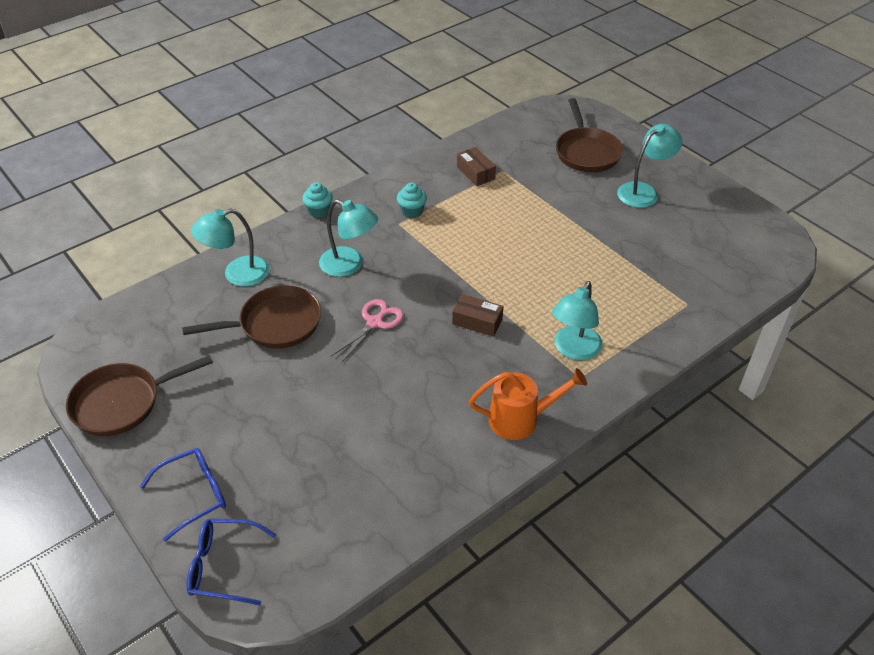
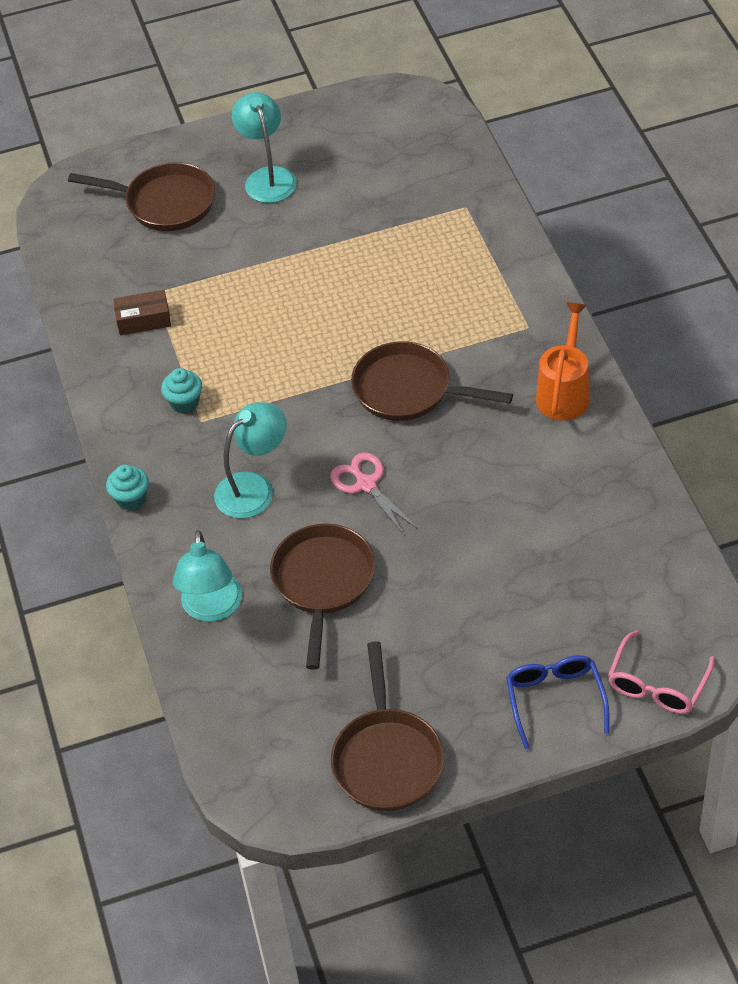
camera: 65 degrees left, 5 degrees up
blue glasses [187,518,277,605] -> pink glasses [608,630,715,714]
brown box [452,294,504,337] -> brown pan [351,341,513,421]
turquoise lamp [552,281,602,361] -> none

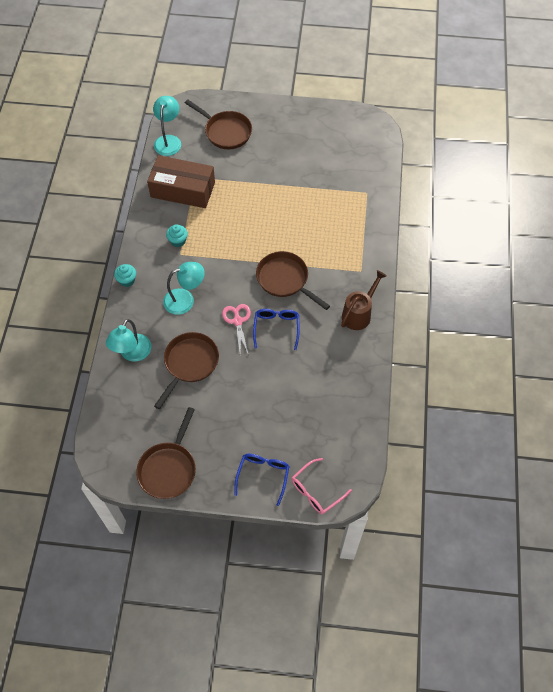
camera: 20 degrees right, 10 degrees up
brown box [113,290,171,336] -> brown box [147,155,215,208], size x2.14
turquoise lamp [232,92,297,203] -> turquoise lamp moved to [153,96,181,156]
orange watering can [536,302,590,420] -> brown watering can [341,270,387,330]
none -> blue glasses [253,309,300,350]

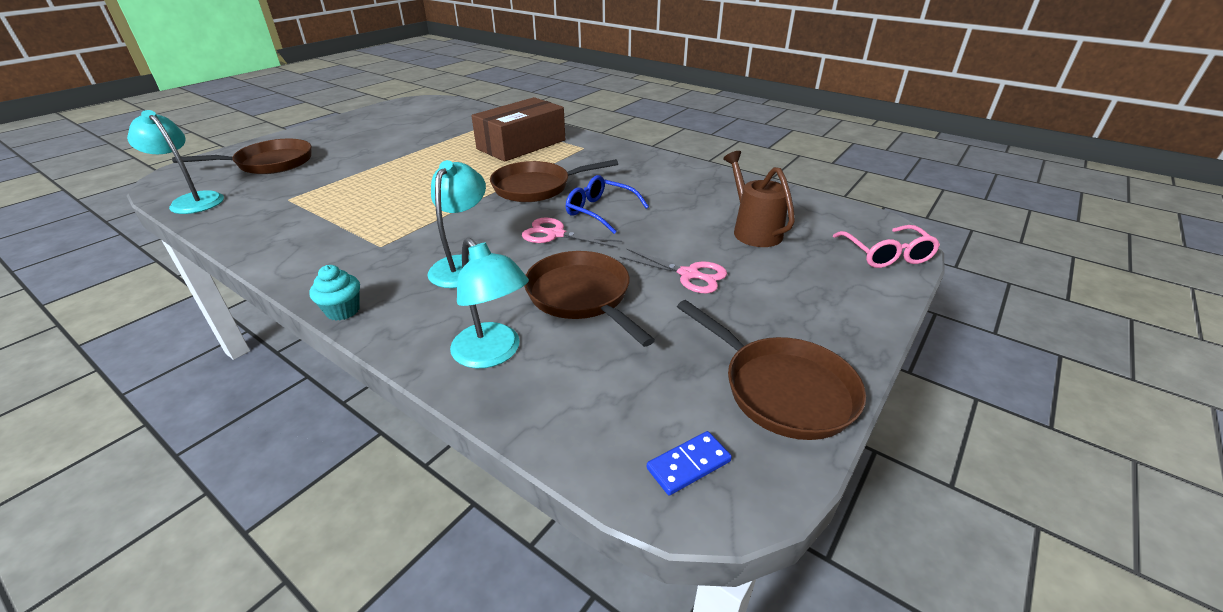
camera: 60 degrees left, 25 degrees down
brown box [147,155,215,208] -> brown box moved to [471,97,565,162]
turquoise cupcake [166,225,188,247] -> none
blue glasses [235,454,289,506] -> none
brown watering can [341,270,387,330] -> brown watering can moved to [723,151,795,247]
none -> pink scissors [619,249,727,293]
none -> blue domino [647,431,732,495]

